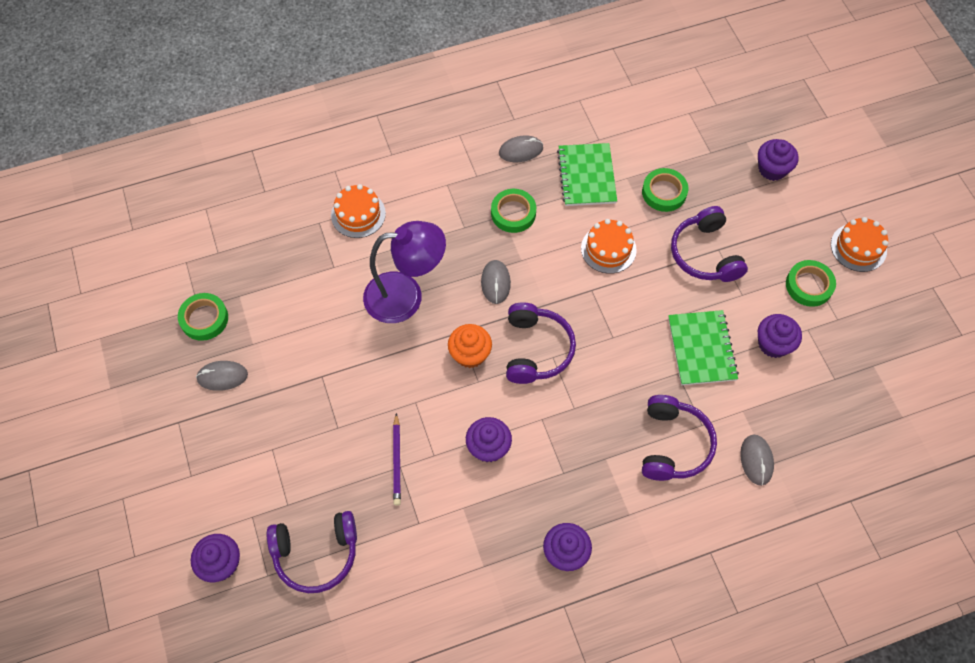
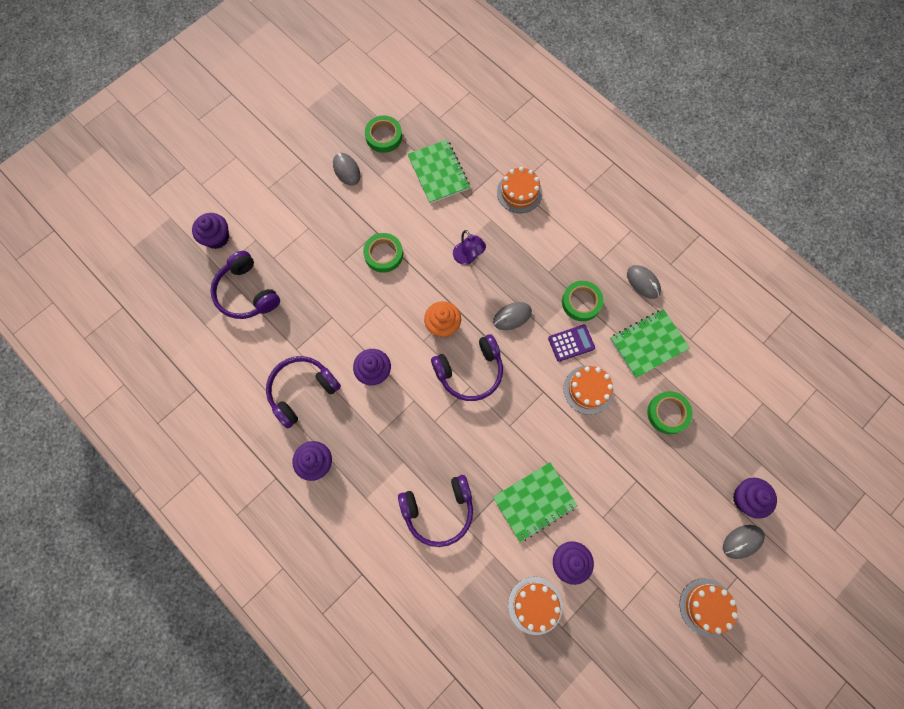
camera: 65 degrees right, 10 degrees up
purple lamp [363,221,446,323] -> purple lamp [453,230,486,265], size x0.52
purple pencil [393,413,401,506] -> none
purple headphones [671,206,748,282] -> purple headphones moved to [266,356,341,428]
grey mouse [740,434,774,486] -> grey mouse moved to [723,525,765,559]
green tape [786,260,836,307] -> green tape moved to [363,233,403,273]
none -> green notebook [408,140,470,204]
none -> orange cake [508,577,563,635]
none -> purple calculator [548,325,595,362]

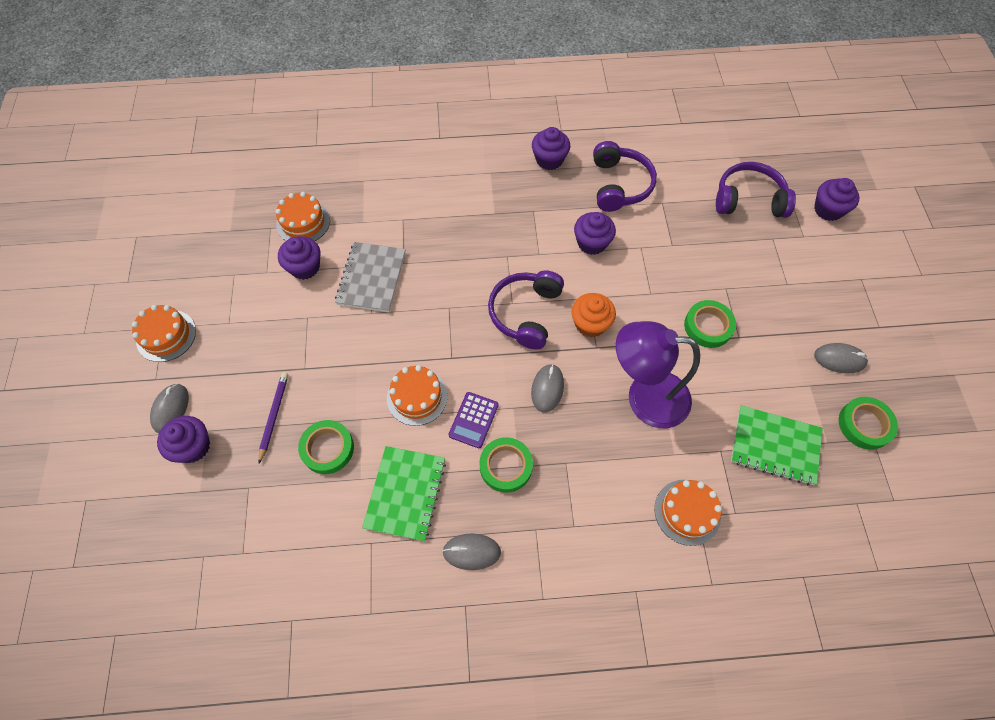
camera: 130 degrees right, 10 degrees down
purple headphones [398,475,473,547] -> none
purple lamp [453,230,486,265] -> purple lamp [616,321,700,428], size x1.94
green notebook [493,462,577,542] -> grey notebook [335,242,406,312]
none -> purple pencil [258,372,288,463]

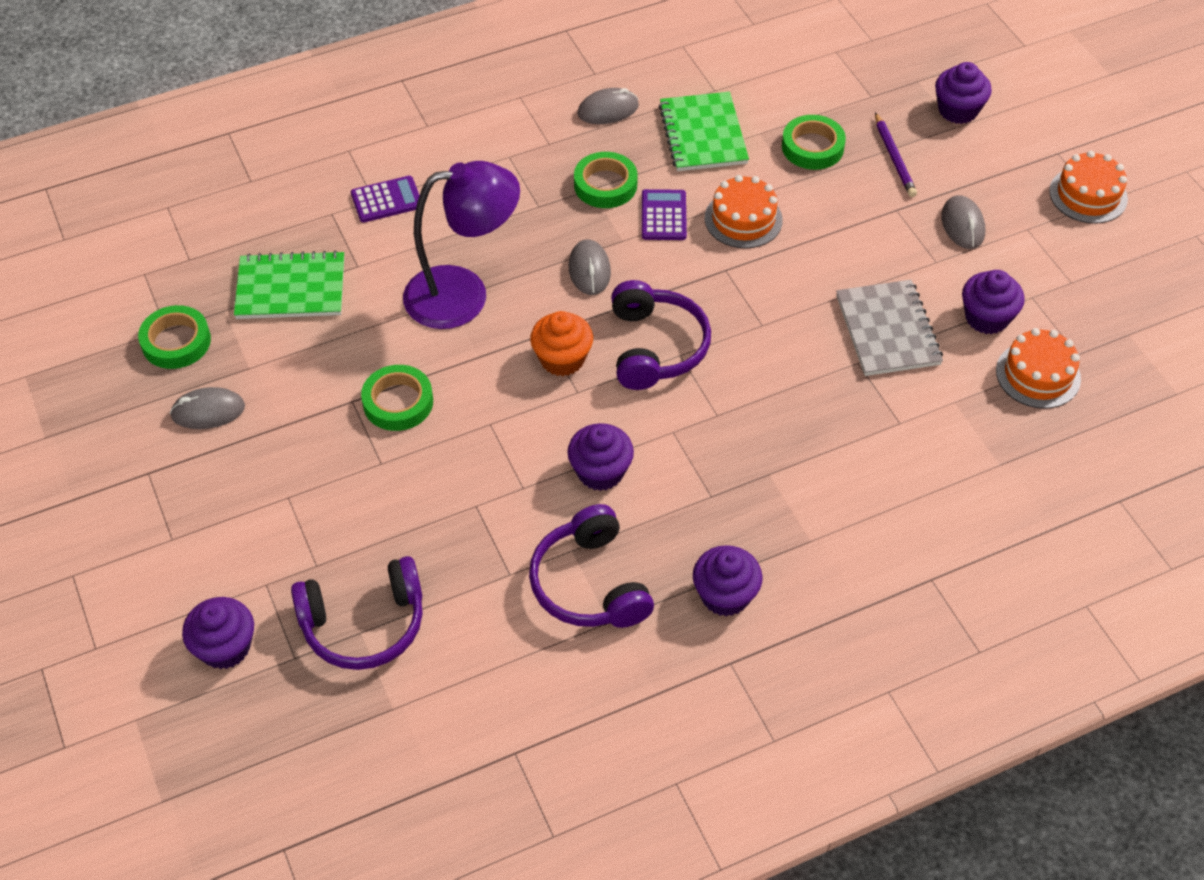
camera: 160 degrees right, 10 degrees down
grey mouse [150,384,189,433] -> grey mouse moved to [941,195,985,249]
orange cake [655,480,722,546] -> purple calculator [351,176,420,223]

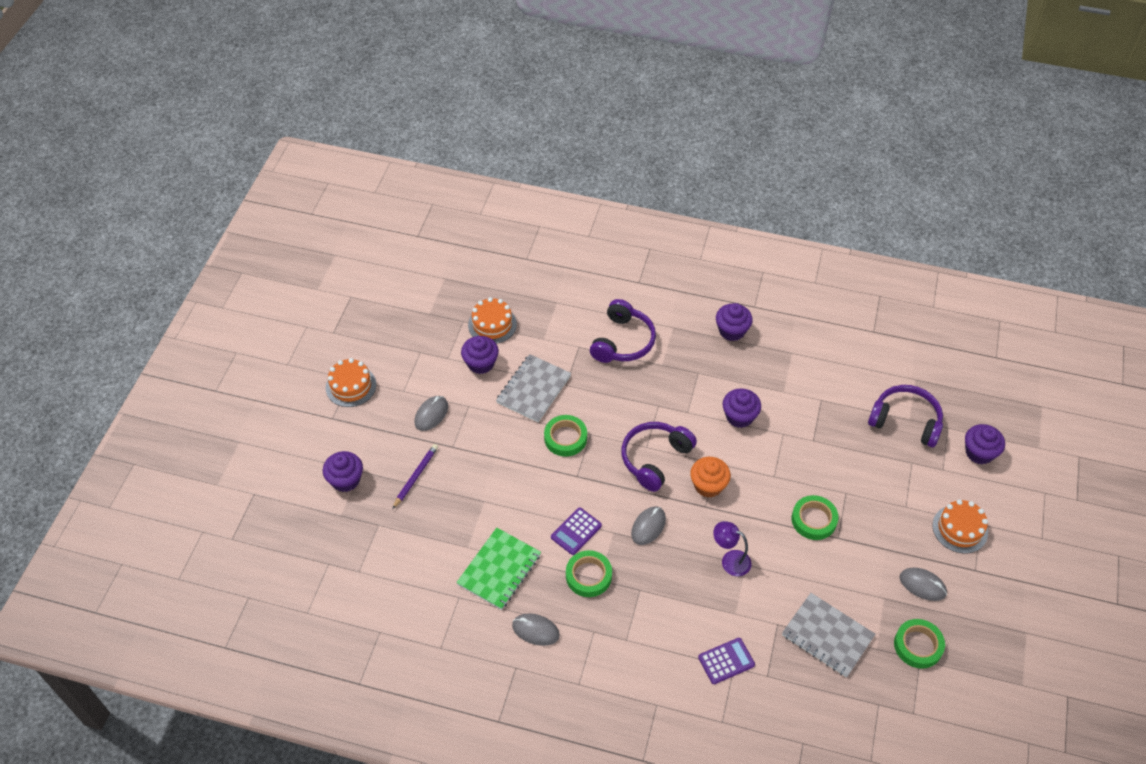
camera: 140 degrees left, 0 degrees up
green notebook [234,250,344,319] -> grey notebook [782,593,875,677]
purple calculator [351,176,420,223] -> purple calculator turned 135 degrees clockwise [698,638,755,684]
purple lamp [403,161,520,329] -> purple lamp [713,521,751,576], size x0.52
purple headphones [529,504,654,628] -> purple headphones moved to [590,299,656,363]
orange cake [705,175,783,248] -> orange cake moved to [933,499,988,553]
green tape [782,115,846,170] -> green tape moved to [544,415,587,457]

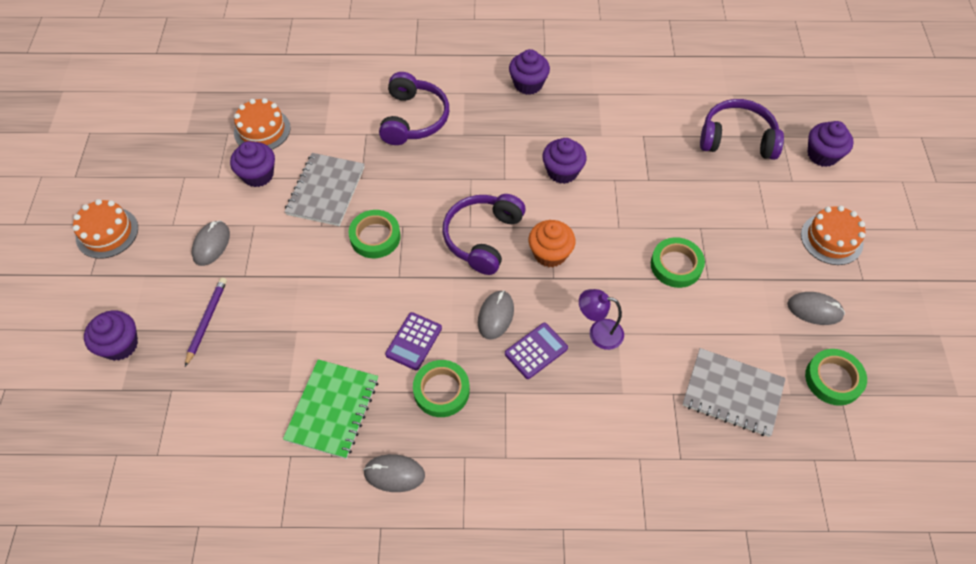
camera: 15 degrees left, 5 degrees up
purple calculator [698,638,755,684] -> purple calculator moved to [505,323,568,379]

